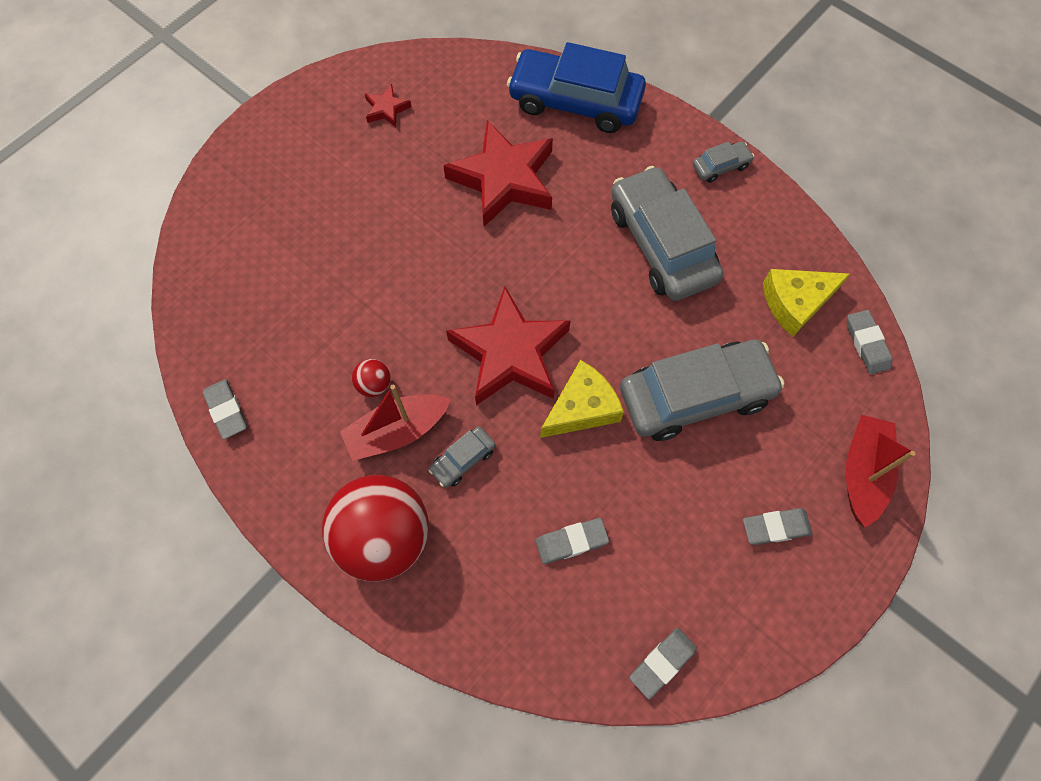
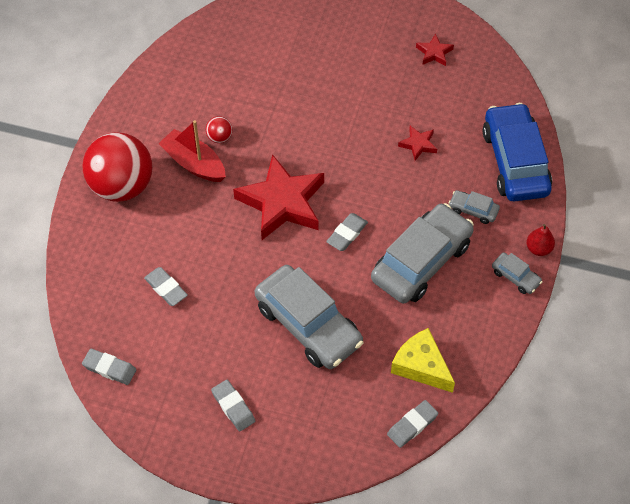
camera: 65 degrees right, 10 degrees down
grey eraser [203,379,247,440] -> grey eraser moved to [326,213,368,251]
grey car [429,426,496,488] -> grey car moved to [449,190,500,224]
red star [443,120,553,227] -> red star [398,126,437,161], size x0.44
yellow cheese [540,360,624,438] -> none
red boat [846,415,916,527] -> none
none -> red pear [526,224,555,256]

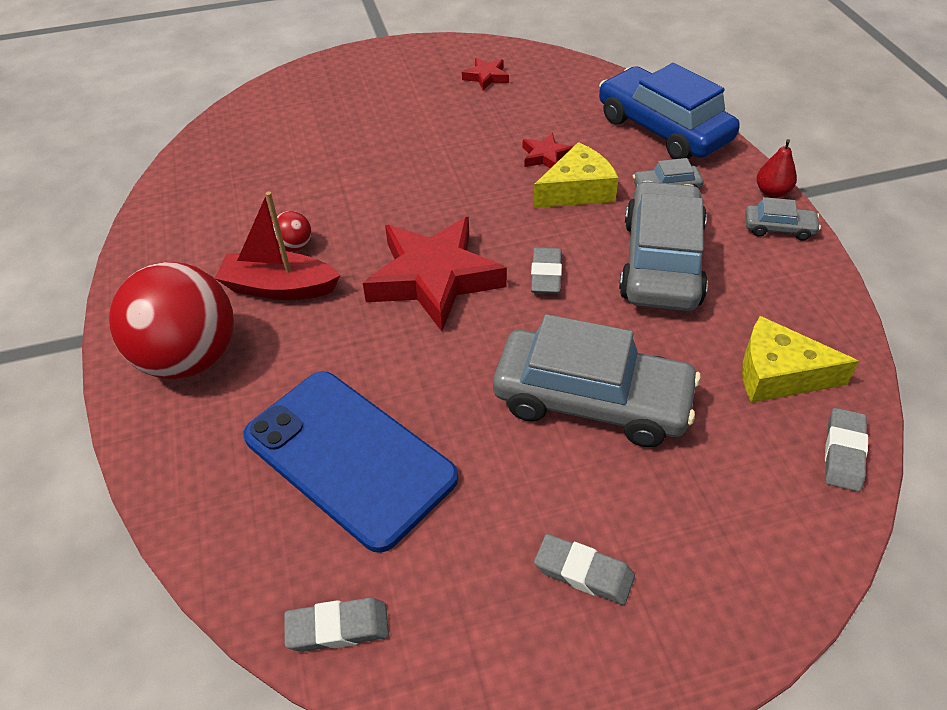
camera: 30 degrees left, 10 degrees down
grey eraser [144,267,188,306] -> blue phone [243,371,458,553]
none -> yellow cheese [533,142,619,208]

